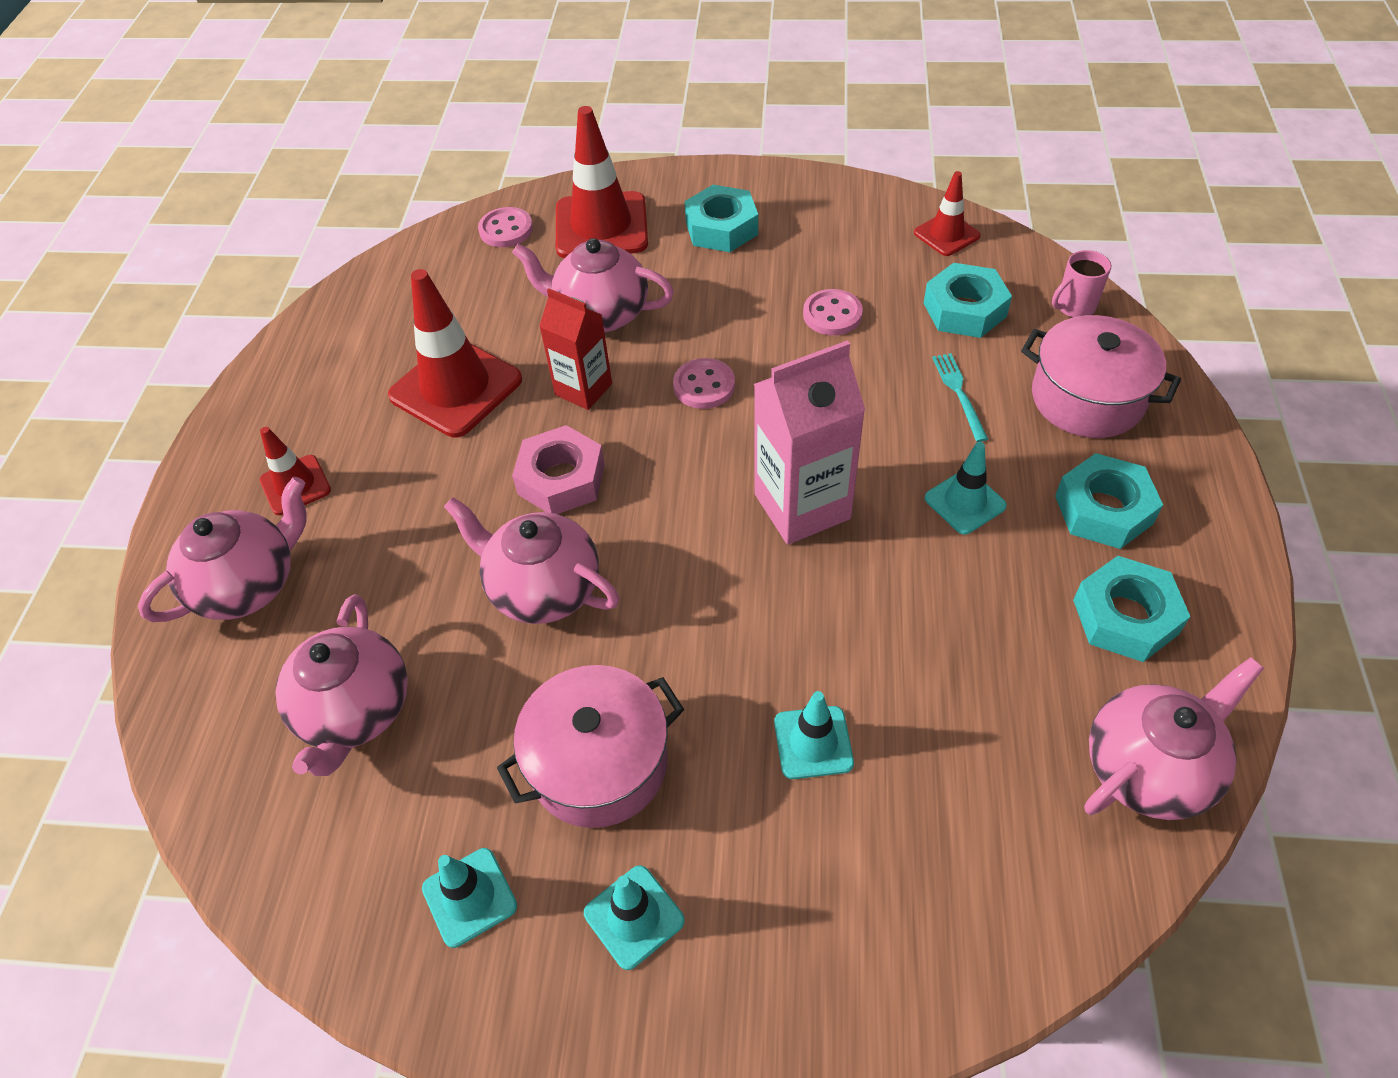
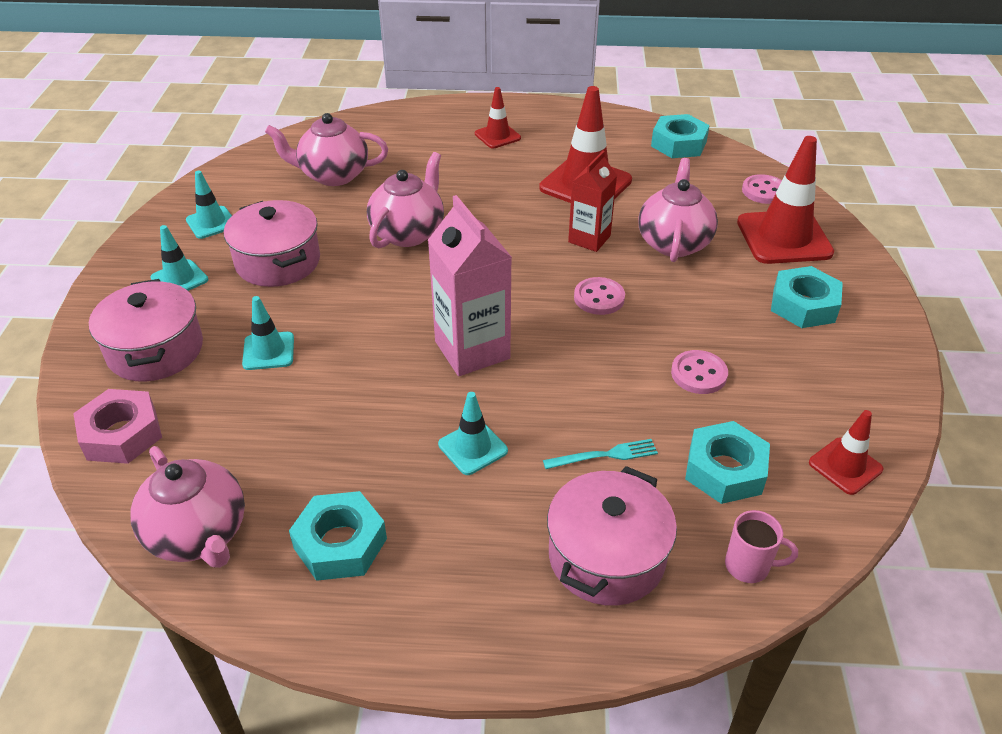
camera: 85 degrees right, 10 degrees down
pink teapot [138,477,307,622] -> none
pink nut [512,425,605,514] -> pink nut moved to [73,389,162,464]
pink mug [1052,250,1111,317] -> pink mug turned 135 degrees clockwise [725,510,798,583]
turquoise nut [1055,453,1163,549] -> turquoise nut moved to [651,114,710,158]
none -> pink pot [89,279,203,382]

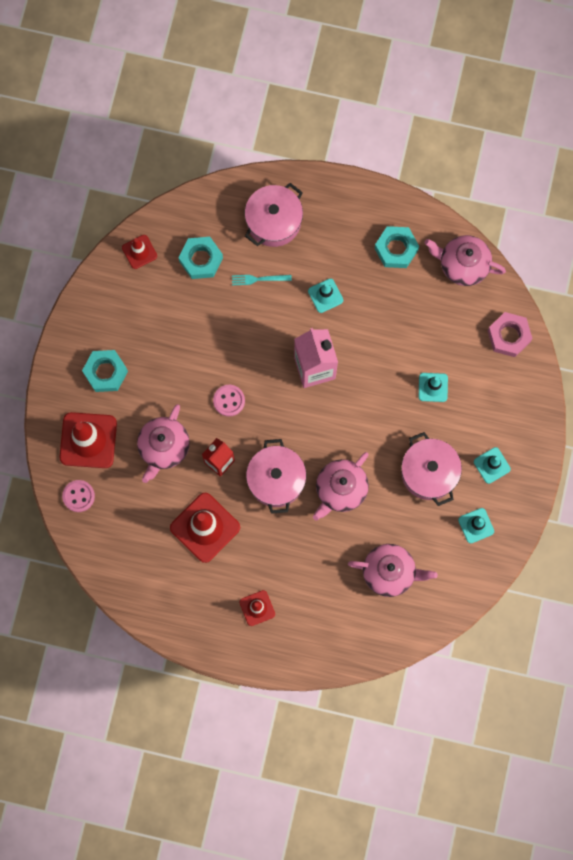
camera: 170 degrees left, 35 degrees up
pink pot [89,279,203,382] -> pink pot moved to [246,439,306,514]
pink teapot [130,446,245,568] -> pink teapot turned 45 degrees counterclockwise [424,235,506,286]
turquoise nut [651,114,710,158] -> none
pink button [671,350,728,394] -> none
pink mug [725,510,798,583] -> none

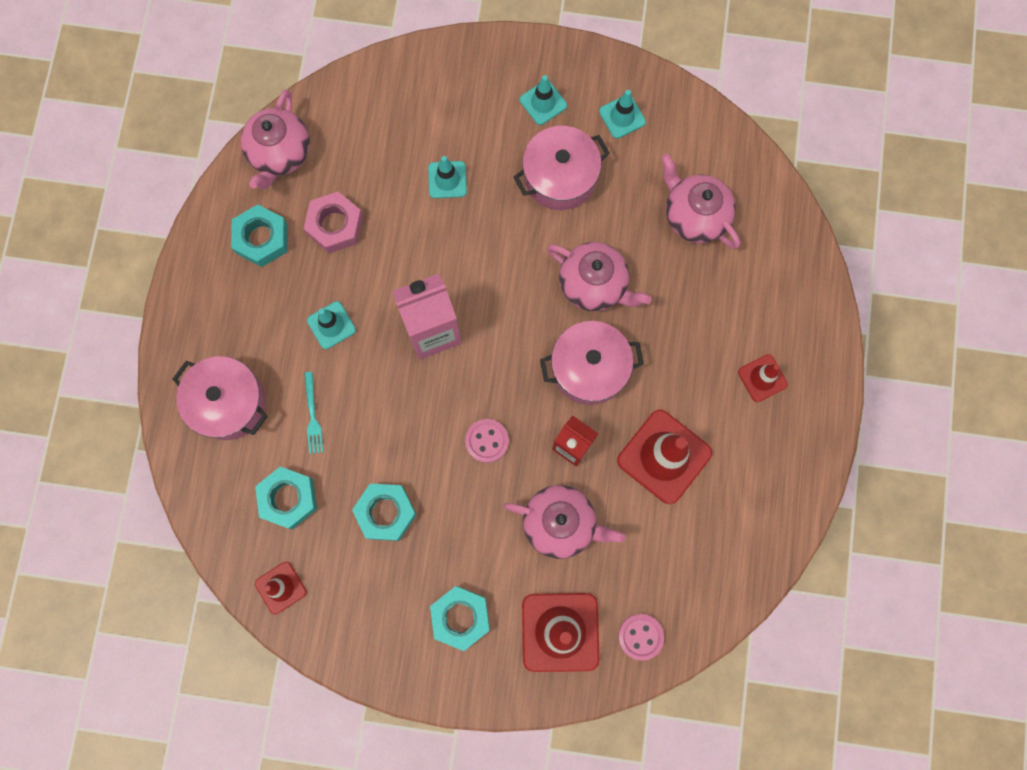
camera: 95 degrees left, 0 degrees up
pink teapot [348,544,438,597] -> pink teapot turned 45 degrees counterclockwise [661,153,740,249]
pink nut [488,312,533,357] -> pink nut moved to [304,191,363,253]
none -> turquoise nut [352,484,417,541]

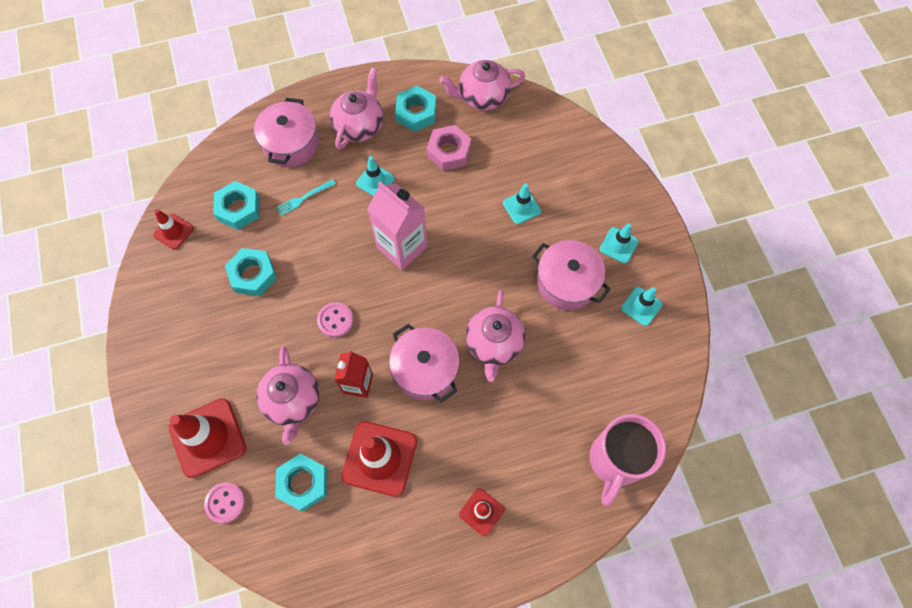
camera: 65 degrees right, 10 degrees down
turquoise nut [430,586,490,651] -> turquoise nut moved to [275,453,327,512]
pink teapot [661,153,740,249] -> pink teapot moved to [330,68,383,150]
none -> pink mug [590,414,666,506]

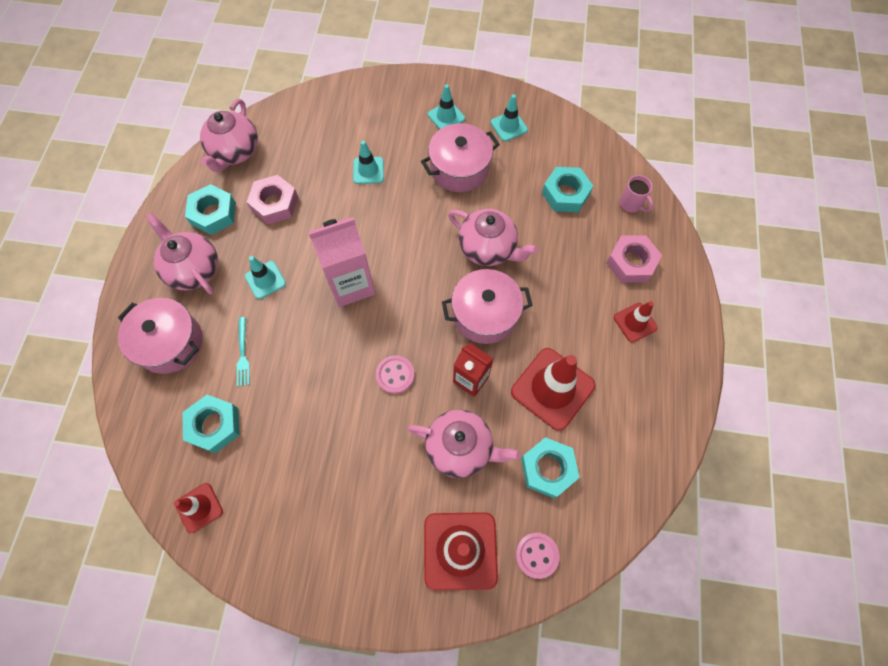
camera: 65 degrees left, 0 degrees up
turquoise nut [225,248,277,296] -> turquoise nut moved to [542,167,593,212]
pink mug [590,414,666,506] -> pink mug [620,175,653,213], size x0.45
none -> pink nut [606,236,662,283]

